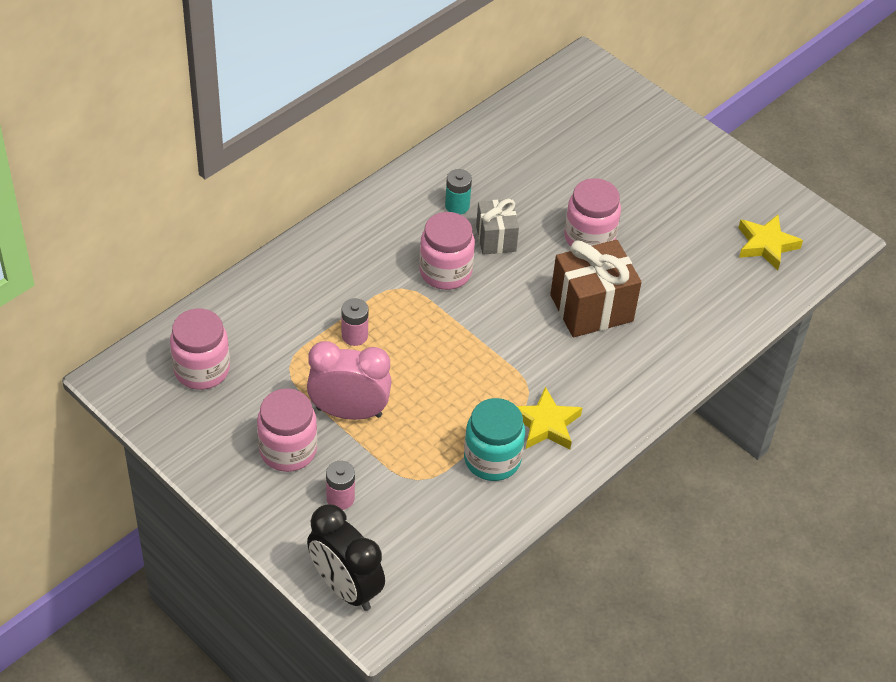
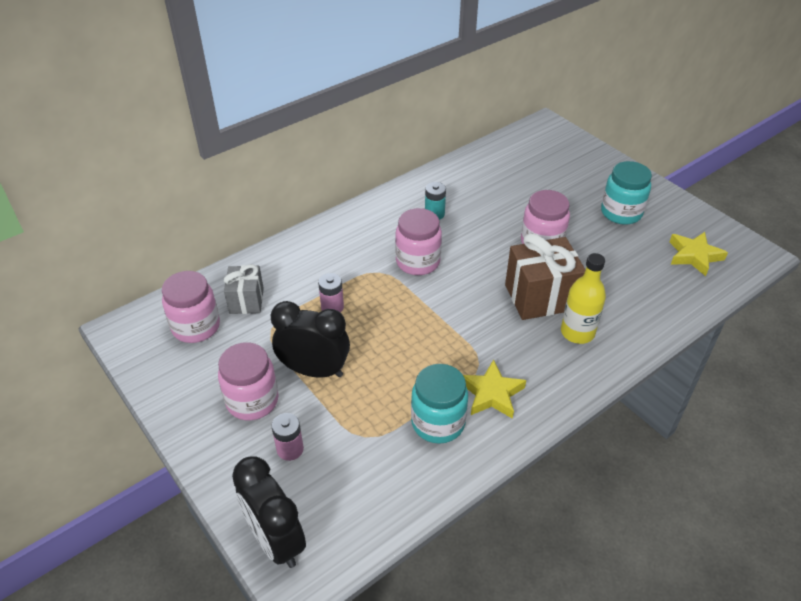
camera: 10 degrees right, 5 degrees down
pink clock [307,341,392,420] -> black clock [271,301,350,377]
grey gift [476,199,519,255] -> grey gift moved to [224,264,264,314]
none -> yellow bottle [561,253,606,344]
none -> turquoise jar [601,161,652,225]

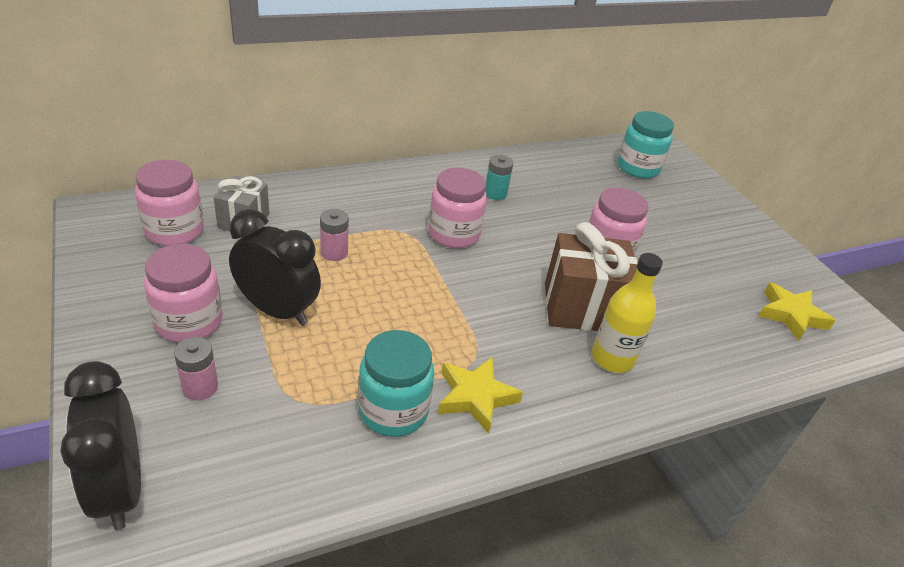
camera: 10 degrees right, 5 degrees down
turquoise jar [601,161,652,225] -> turquoise jar moved to [618,111,674,179]

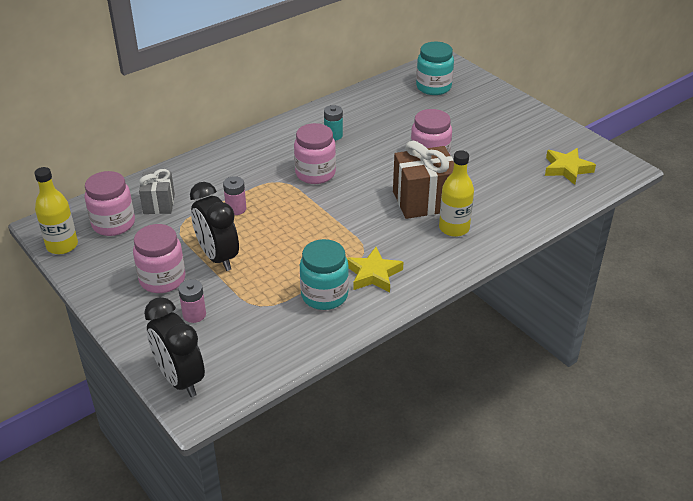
camera: 10 degrees left, 0 degrees up
black clock [229,209,321,326] -> black clock turned 135 degrees counterclockwise [190,182,239,271]
none -> yellow bottle [34,167,78,254]

